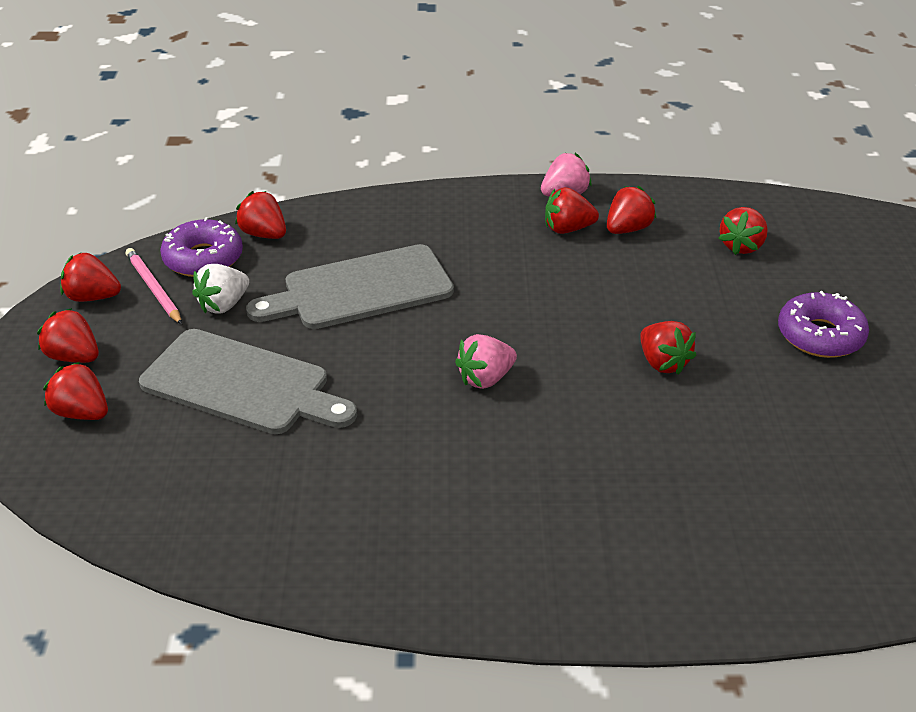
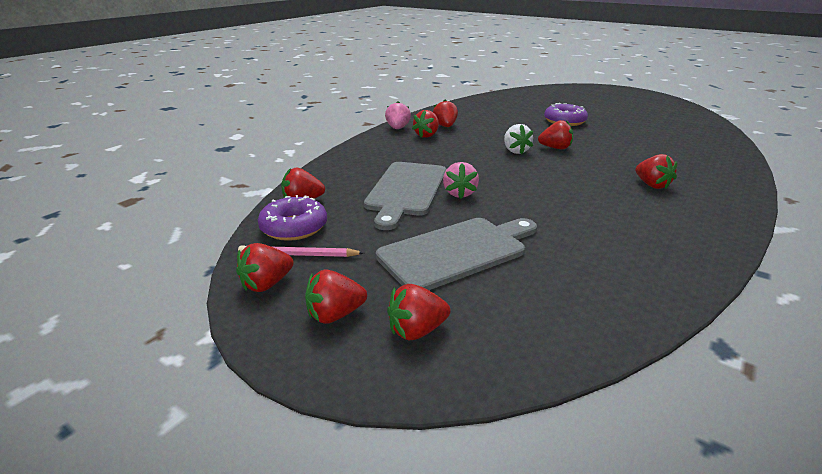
camera: 55 degrees left, 10 degrees down
white strawberry [192,264,249,314] -> white strawberry moved to [504,124,533,154]
pink strawberry [455,334,517,389] -> pink strawberry moved to [443,162,479,198]
red strawberry [718,207,768,255] -> red strawberry moved to [635,154,677,189]

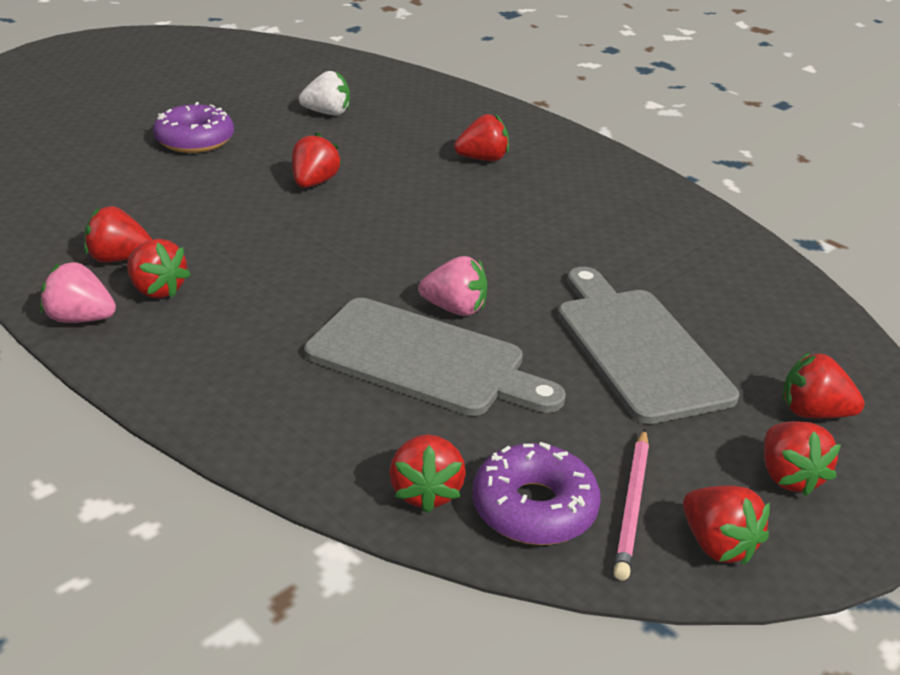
camera: 80 degrees left, 5 degrees up
red strawberry [387,284,451,340] -> red strawberry turned 120 degrees clockwise [782,352,865,418]
white strawberry [504,124,533,154] -> white strawberry moved to [299,71,350,115]

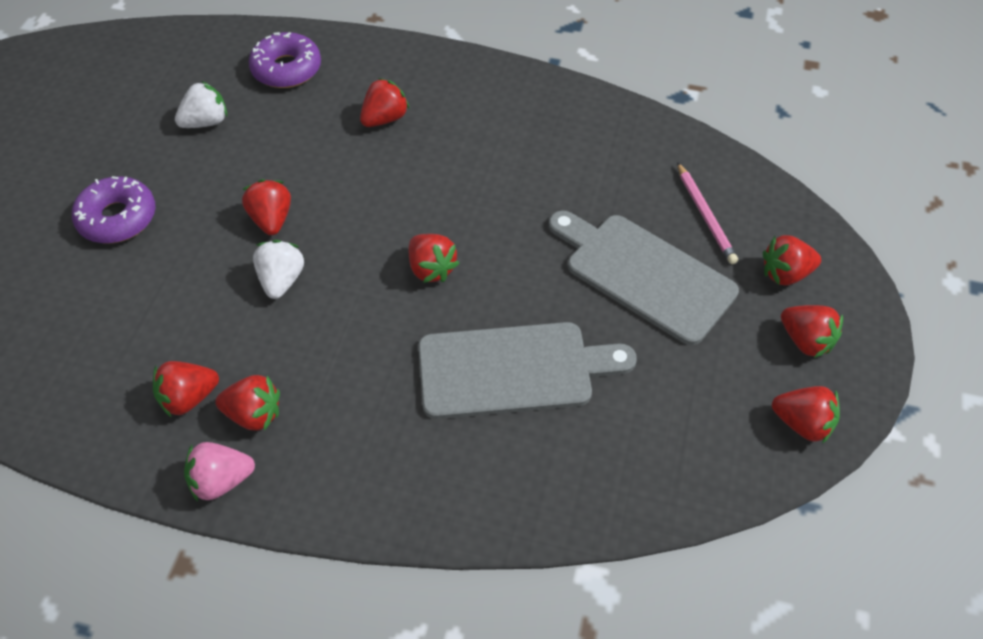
camera: 30 degrees left, 20 degrees up
red strawberry [390,434,466,513] -> red strawberry moved to [409,234,459,283]
pink strawberry [418,256,487,316] -> none
purple donut [472,442,601,545] -> purple donut moved to [249,32,321,88]
pink pencil [614,429,649,580] -> pink pencil moved to [677,162,738,264]
none -> white strawberry [253,240,304,299]

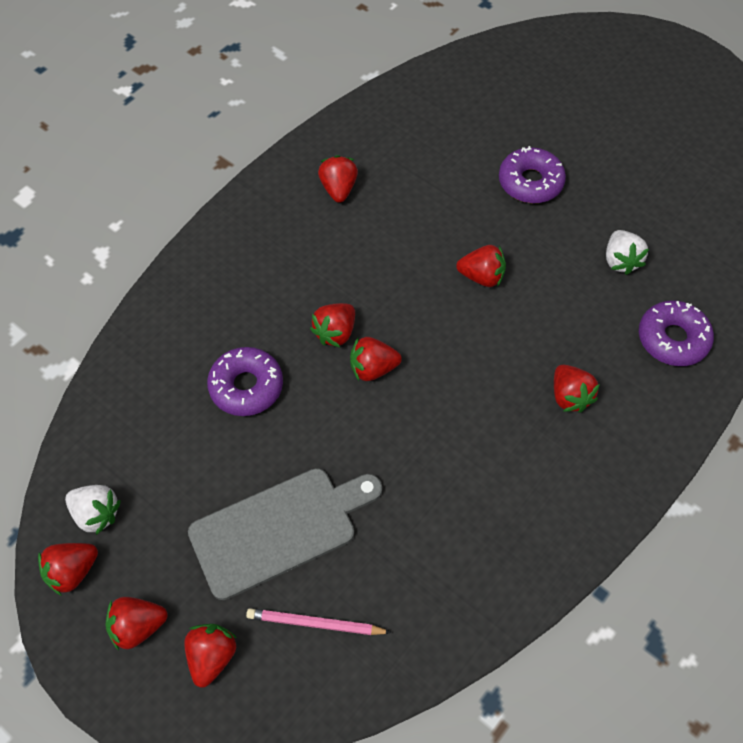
camera: 115 degrees right, 5 degrees up
pink strawberry [184,442,255,502] -> none
red strawberry [215,375,280,431] -> red strawberry moved to [310,303,355,347]
white strawberry [253,240,304,299] -> white strawberry moved to [65,485,121,535]
grey cutting board [418,322,637,419] -> purple donut [207,347,283,416]

